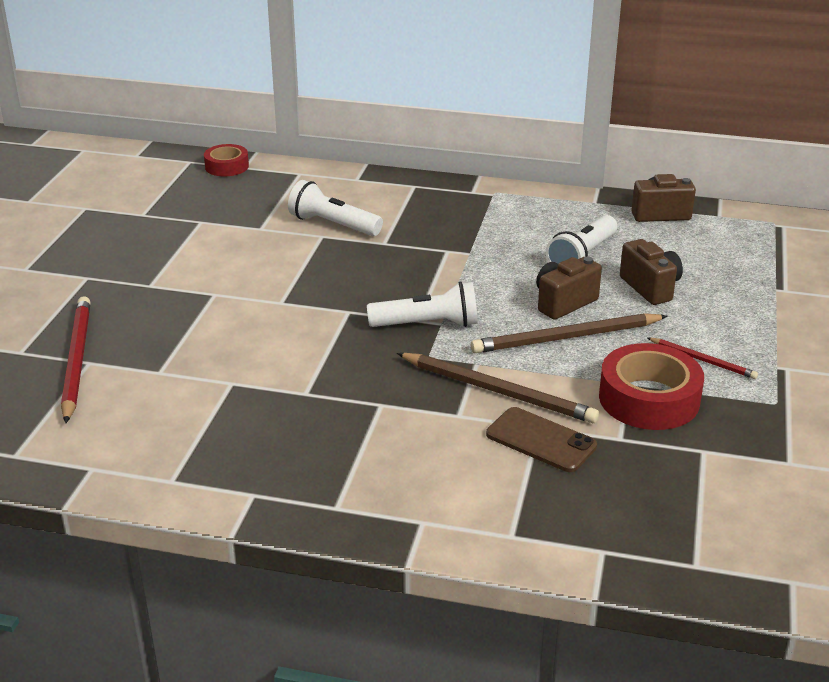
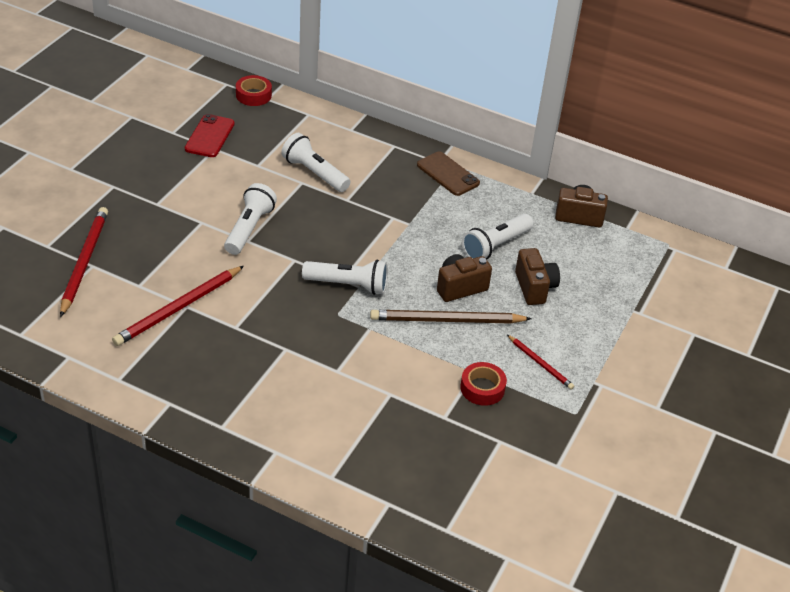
camera: 10 degrees right, 10 degrees up
brown pencil [397,353,599,423] -> none
brown phone [486,407,597,472] -> brown phone moved to [417,151,480,196]
red tape [599,343,704,430] -> red tape [460,362,507,406], size x0.59
none -> red pencil [112,266,244,346]
none -> red phone [185,114,235,157]
none -> white flashlight [224,183,277,255]

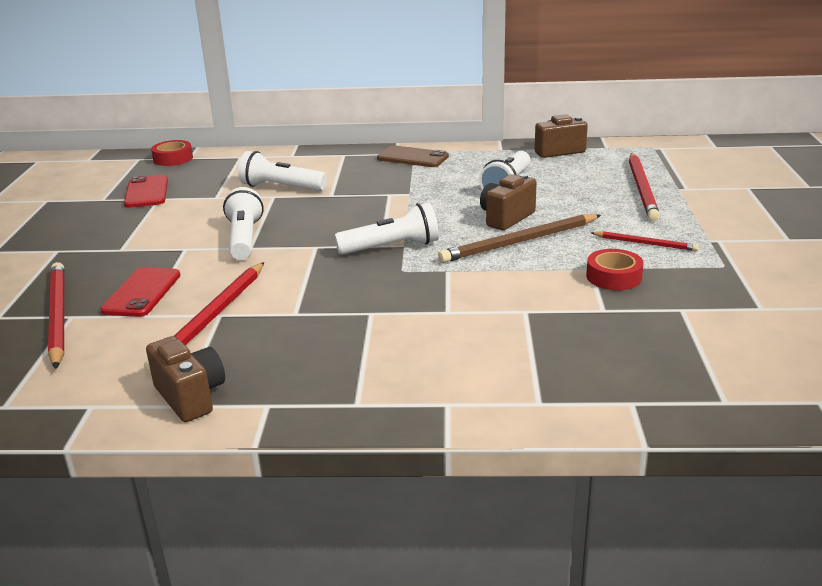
camera: 20 degrees left, 15 degrees down
brown camera [515,248,560,305] -> brown camera moved to [146,336,225,422]
none -> red phone [100,267,181,317]
none -> red pencil [629,153,660,222]

